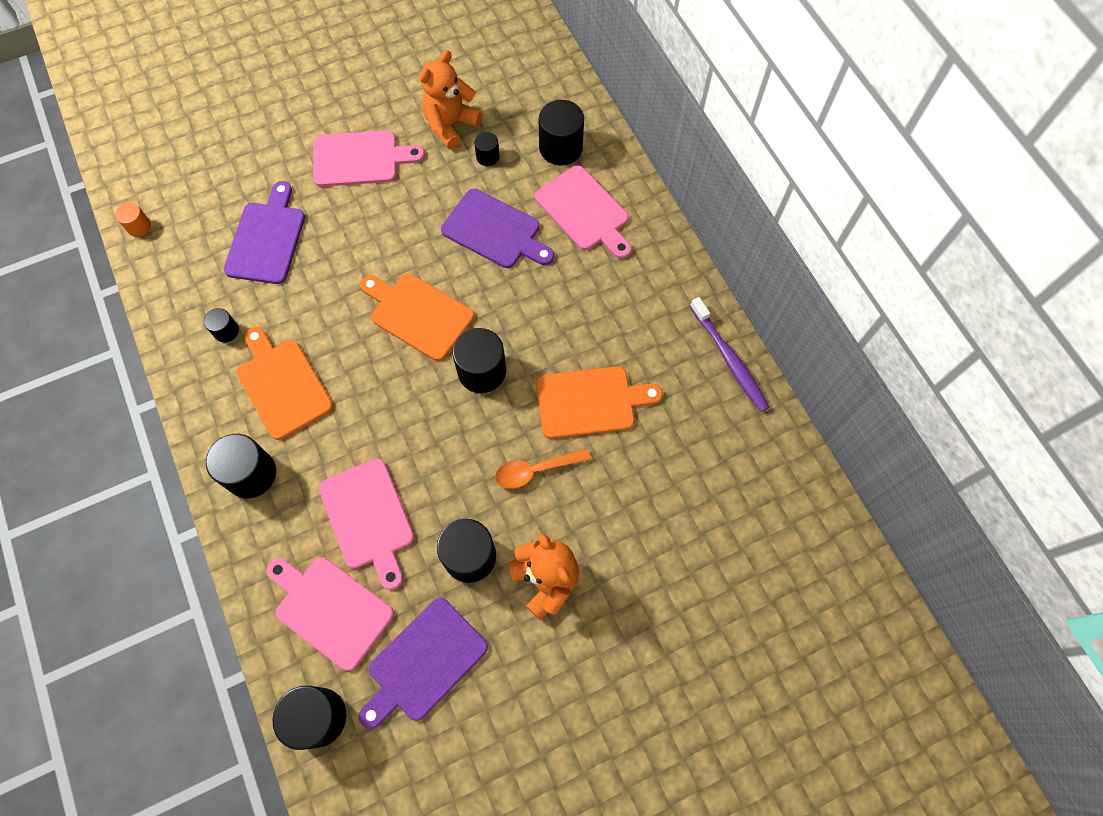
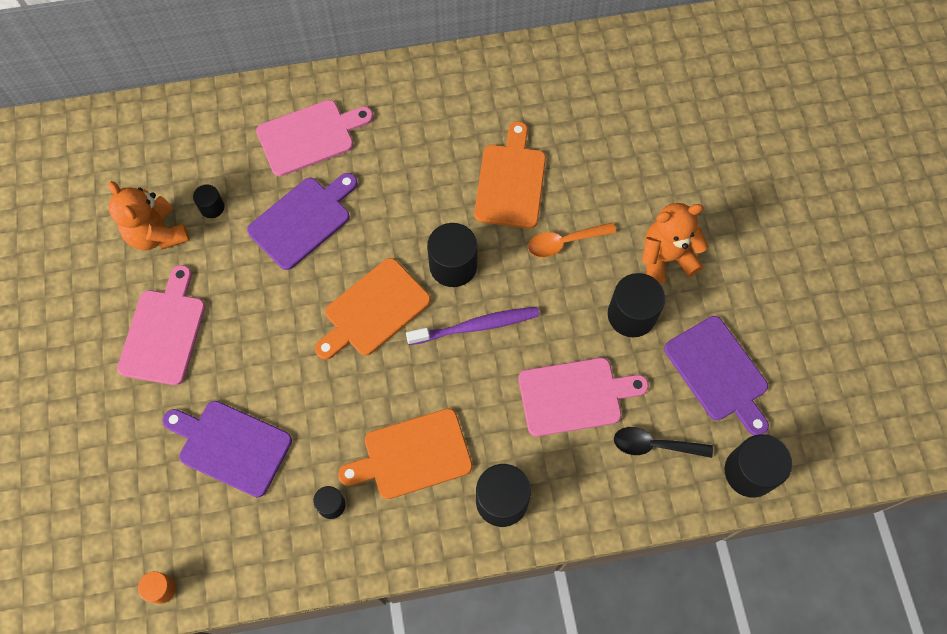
camera: 75 degrees left, 0 degrees up
pink cutting board [266,557,394,671] -> black spoon [614,427,713,458]
orange spoon [495,448,591,489] -> orange spoon turned 75 degrees clockwise [528,223,616,258]
black cylinder [539,100,584,166] -> none
purple toothbrush [690,297,769,412] -> purple toothbrush moved to [406,307,539,345]

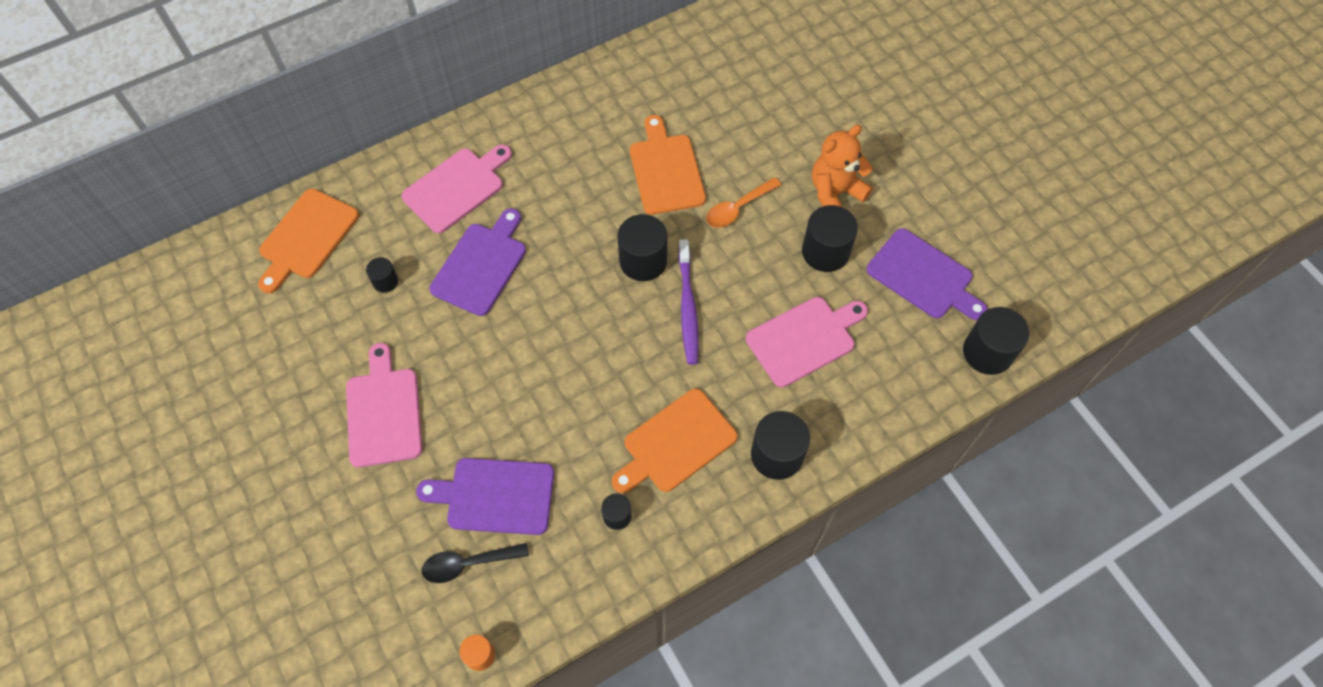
camera: 20 degrees left, 5 degrees down
orange teddy bear [108,181,189,250] -> none
orange cutting board [315,258,431,360] -> orange cutting board moved to [258,189,359,293]
purple toothbrush [406,307,539,345] -> purple toothbrush turned 120 degrees clockwise [678,239,699,365]
black spoon [614,427,713,458] -> black spoon moved to [422,543,529,583]

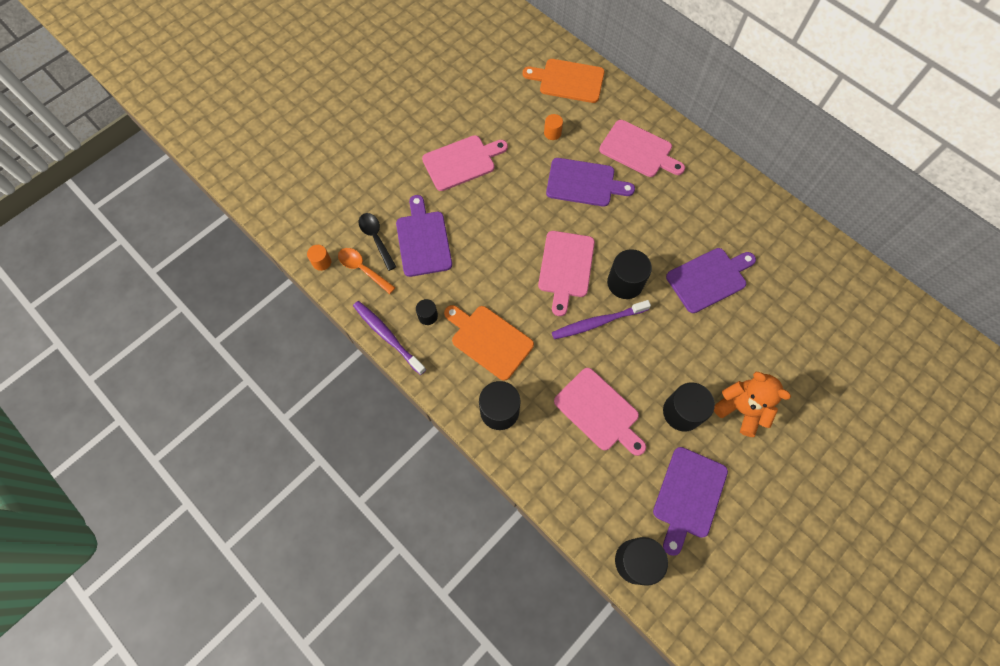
camera: 75 degrees right, 5 degrees up
black cylinder [366,257,398,293] -> orange cylinder [544,114,563,140]
orange cutting board [630,115,706,215] -> purple cutting board [666,248,756,313]
orange spoon [706,177,781,228] -> orange spoon moved to [338,248,396,294]
none -> purple toothbrush [353,301,426,375]
none -> pink cutting board [538,231,595,316]

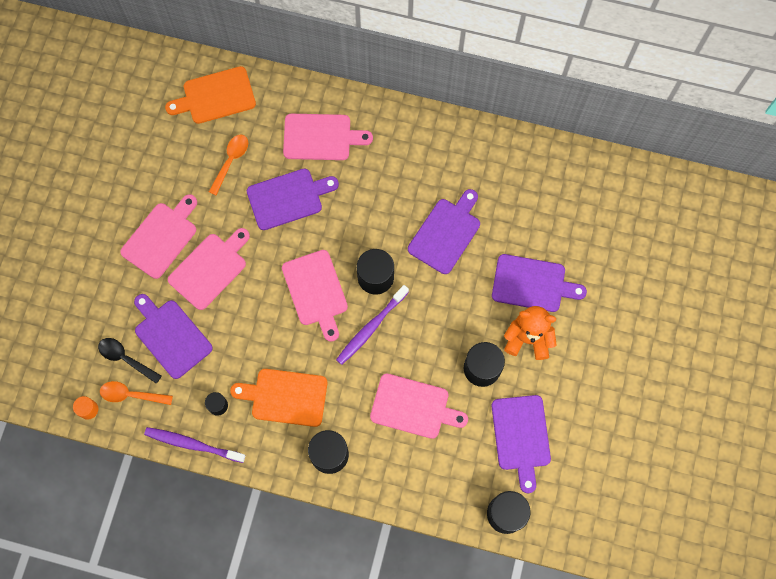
camera: 30 degrees left, 5 degrees up
orange cylinder [544,114,563,140] -> orange spoon [209,135,248,195]
none -> pink cutting board [168,228,250,310]
none -> purple cutting board [492,254,587,312]

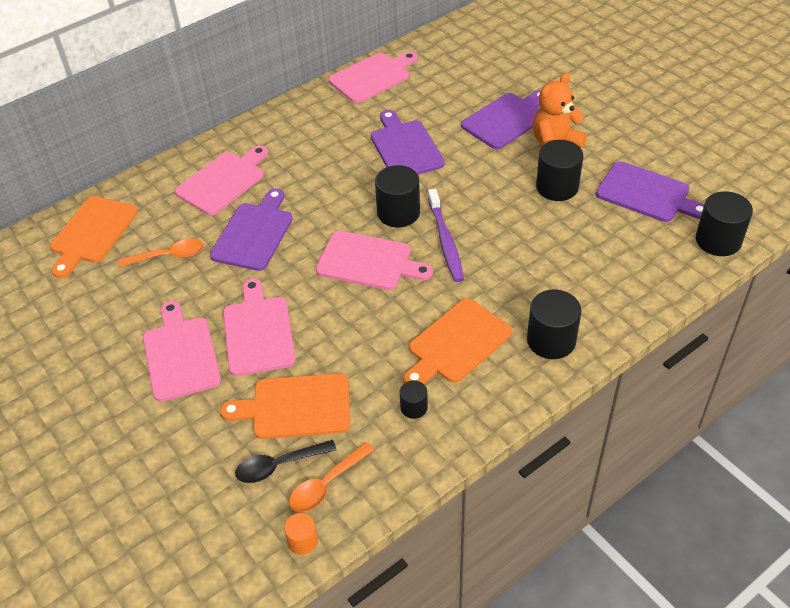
camera: 50 degrees left, 25 degrees down
purple cutting board [134,294,213,379] -> orange cutting board [220,373,350,439]
purple toothbrush [144,427,246,463] -> none
orange spoon [209,135,248,195] -> orange spoon turned 105 degrees clockwise [118,239,204,267]
pink cutting board [370,374,468,439] -> pink cutting board moved to [329,51,418,103]

